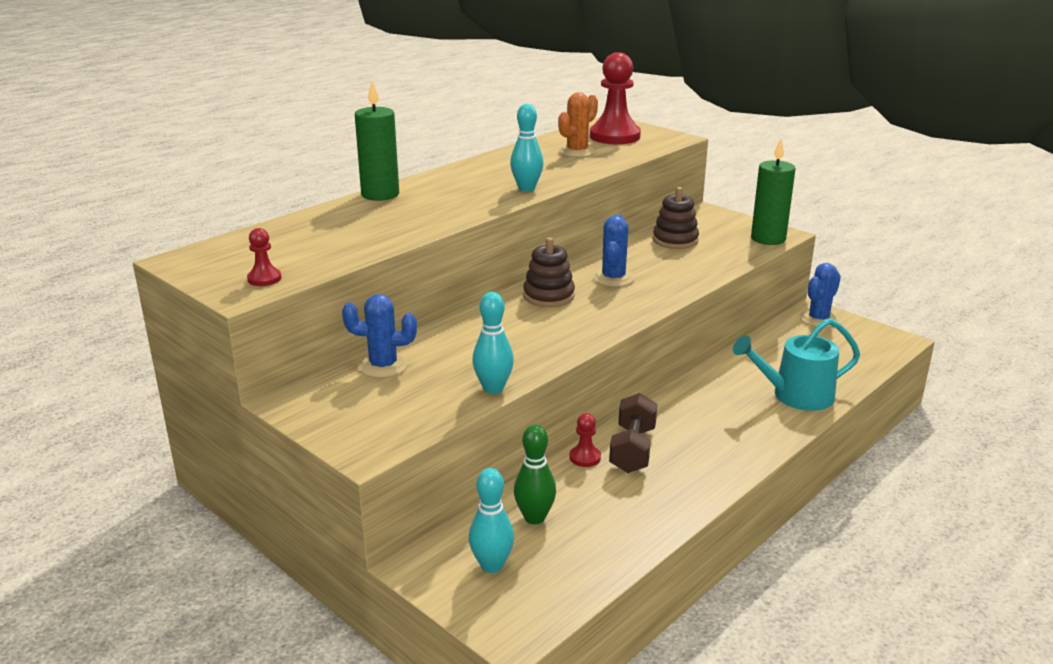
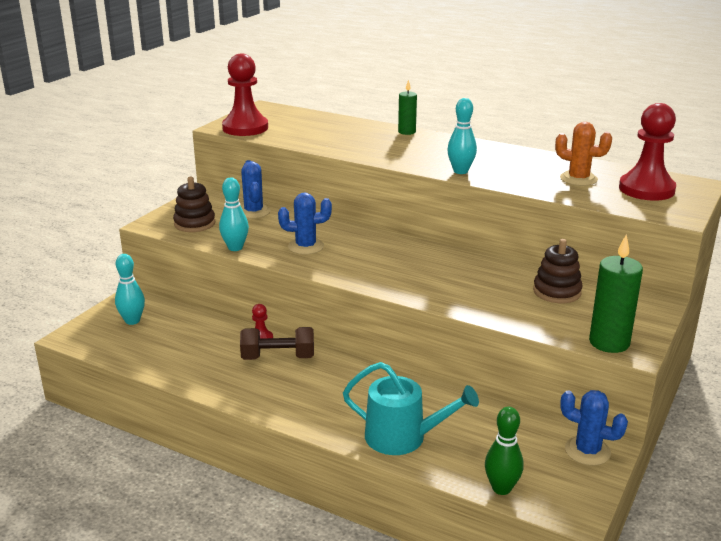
camera: 75 degrees right, 0 degrees up
red pawn [247,228,282,286] -> red pawn [222,54,268,136], size x2.19
green candle [355,81,399,201] -> green candle [398,80,417,135], size x0.60
green bowling pin [514,424,556,524] -> green bowling pin moved to [485,407,524,495]
brown stacking toy [523,237,575,307] -> brown stacking toy moved to [173,177,215,232]
blue cactus [593,214,635,287] -> blue cactus moved to [278,193,332,255]
turquoise watering can [733,318,860,411] -> turquoise watering can turned 135 degrees clockwise [343,362,479,455]

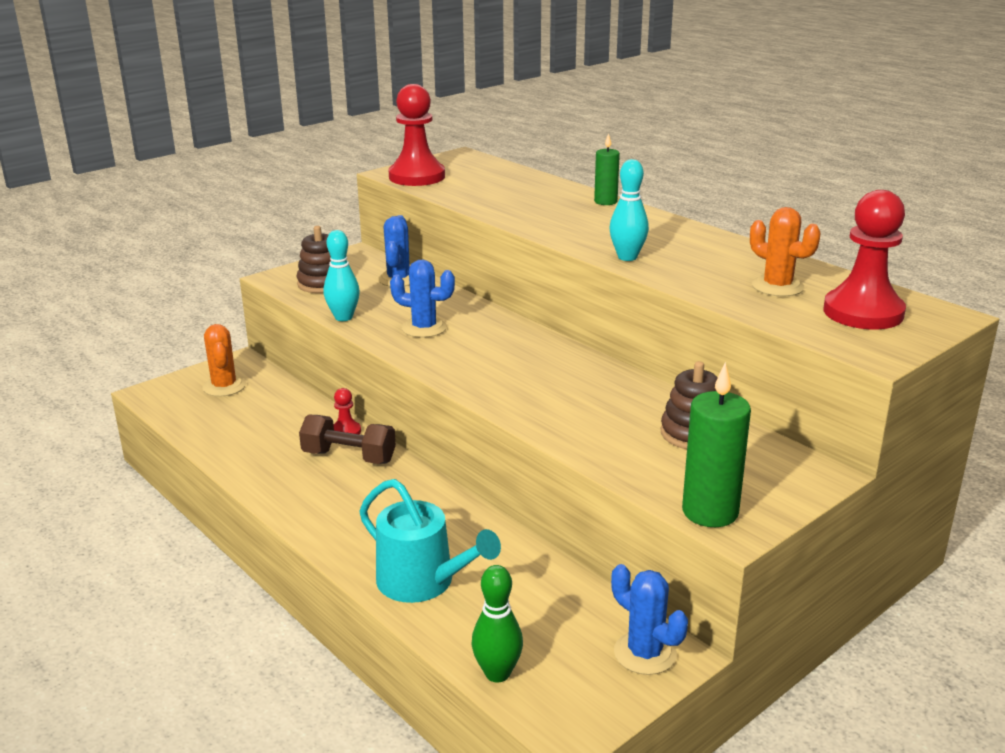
camera: 20 degrees right, 0 degrees up
turquoise bowling pin [115,254,145,325] -> orange cactus [202,324,246,397]

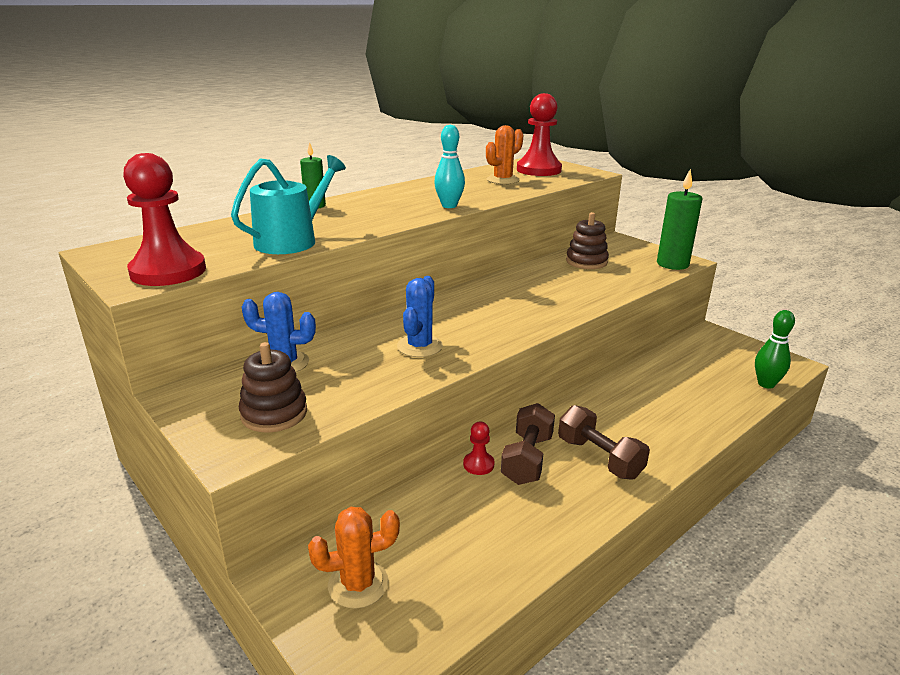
camera: 90 degrees left, 0 degrees up
turquoise bowling pin [324,230,360,321] -> none
turquoise watering can [359,479,501,603] -> turquoise watering can moved to [231,155,346,254]
blue cactus [611,564,688,675] -> none
none -> brown dumbbell [558,405,650,480]

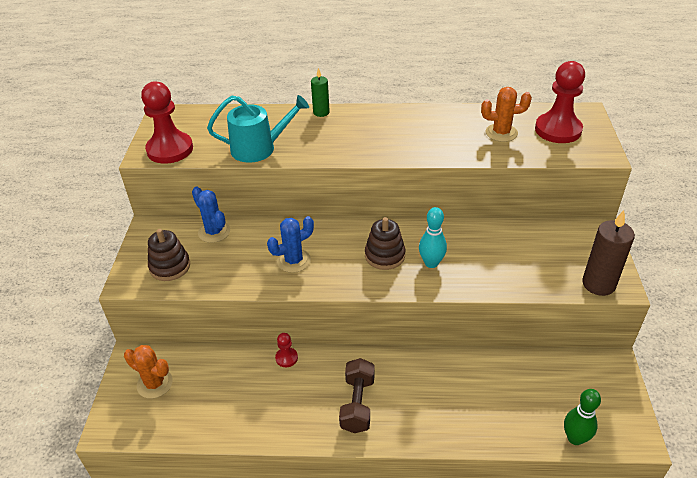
camera: 45 degrees right, 15 degrees up
turquoise bowling pin [434,125,465,208] -> turquoise bowling pin moved to [419,207,447,268]
brown dumbbell [501,403,555,485] -> none
brown stacking toy [566,212,609,269] -> brown stacking toy moved to [365,217,405,270]
green candle [657,169,703,270] -> brown candle [582,210,635,296]

